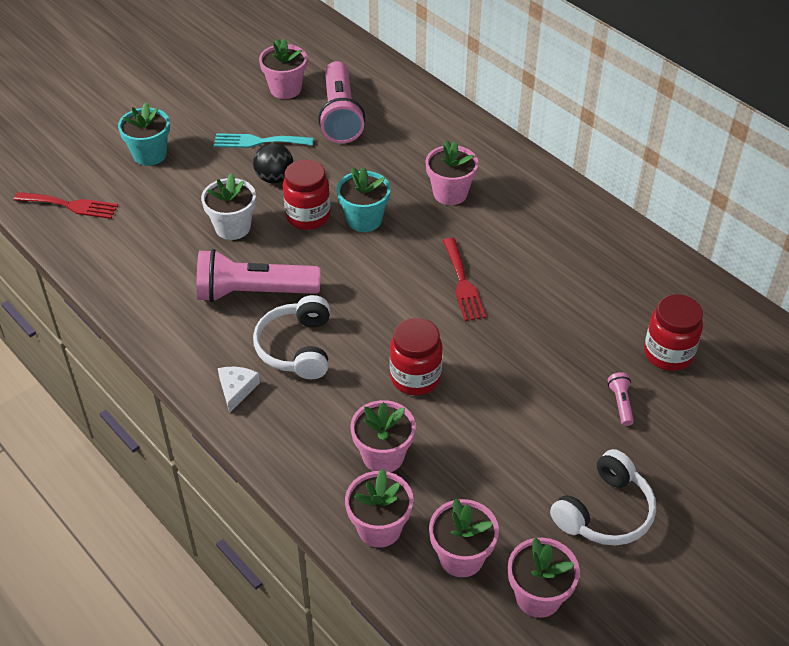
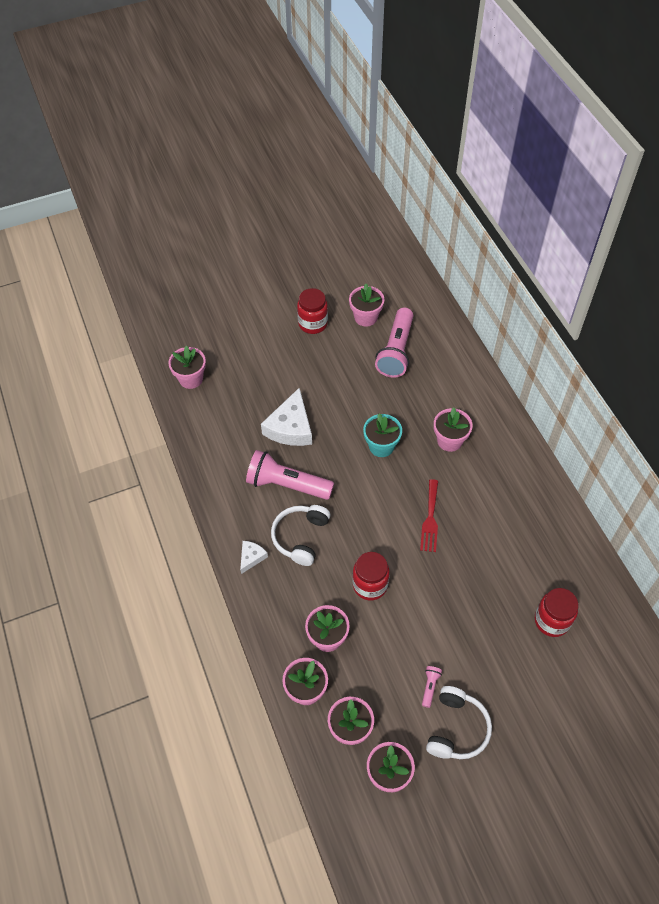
camera: 20 degrees right, 10 degrees up
red fork [14,192,118,219] -> pink flower pot [168,346,206,389]
turquoise flower pot [118,102,170,166] -> none
white flower pot [201,173,256,240] -> white cheese [261,387,312,446]
turquoise fork [214,133,314,148] -> none
black ball [253,143,293,183] -> none
red jar [283,160,331,230] -> red jar moved to [297,288,328,334]
white headphones [550,449,656,546] -> white headphones turned 45 degrees counterclockwise [426,686,492,759]
pink flashlight [608,372,634,426] -> pink flashlight moved to [422,666,442,708]

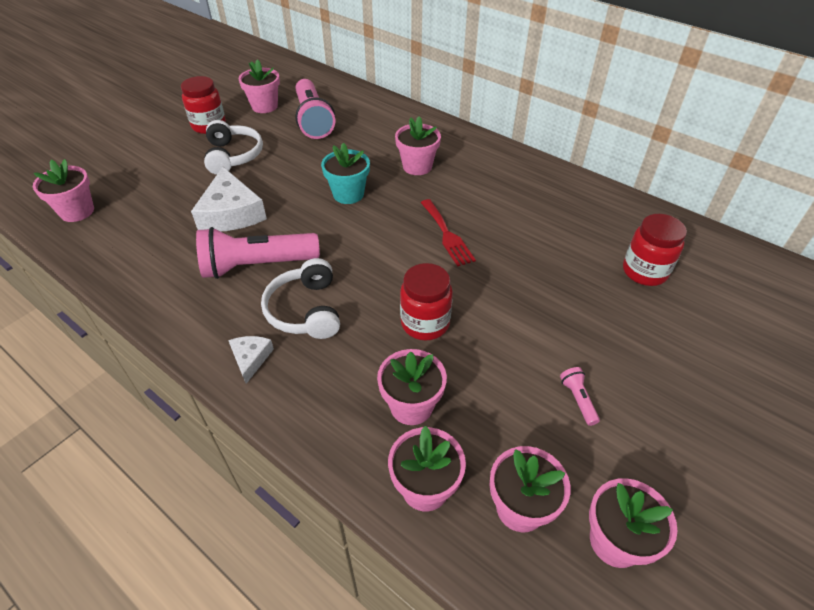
camera: 30 degrees left, 10 degrees down
white headphones [426,686,492,759] -> white headphones moved to [204,120,263,175]

